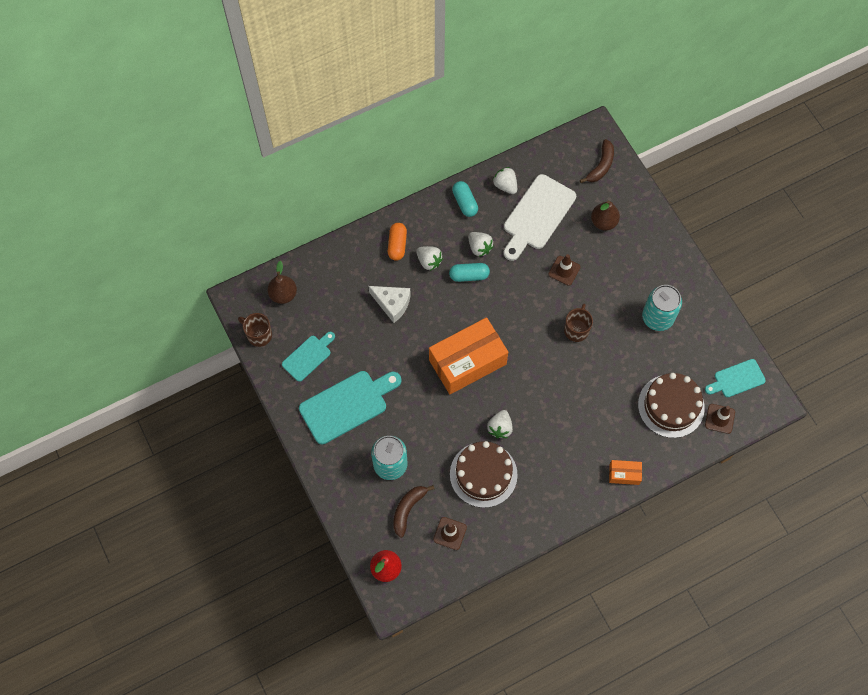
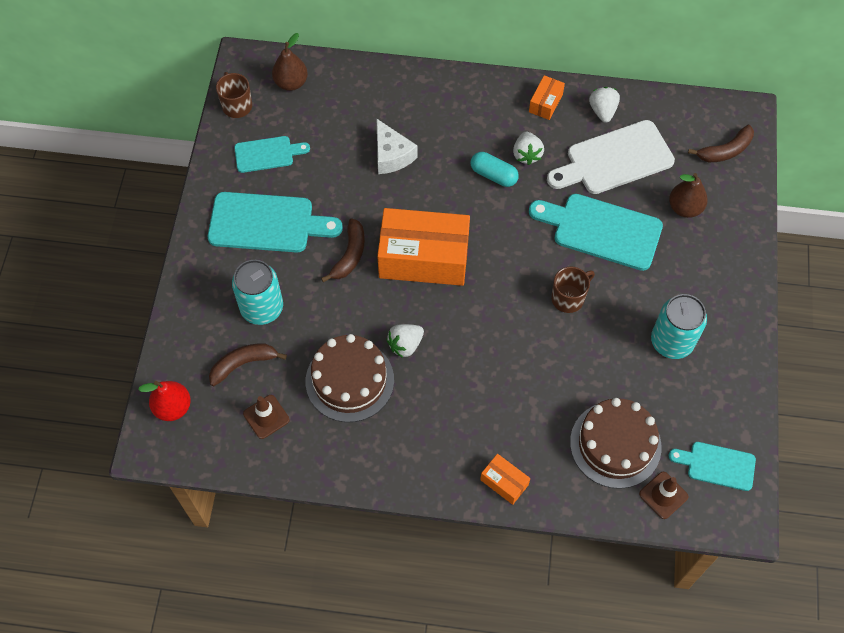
camera: 35 degrees right, 5 degrees down
orange capsule [388,223,407,261] -> none
white strawberry [416,246,443,271] -> none
turquoise capsule [452,181,478,217] -> orange box [529,75,565,120]
brown traffic cone [548,254,580,286] -> turquoise cutting board [529,194,663,271]
none -> brown banana [321,219,365,282]

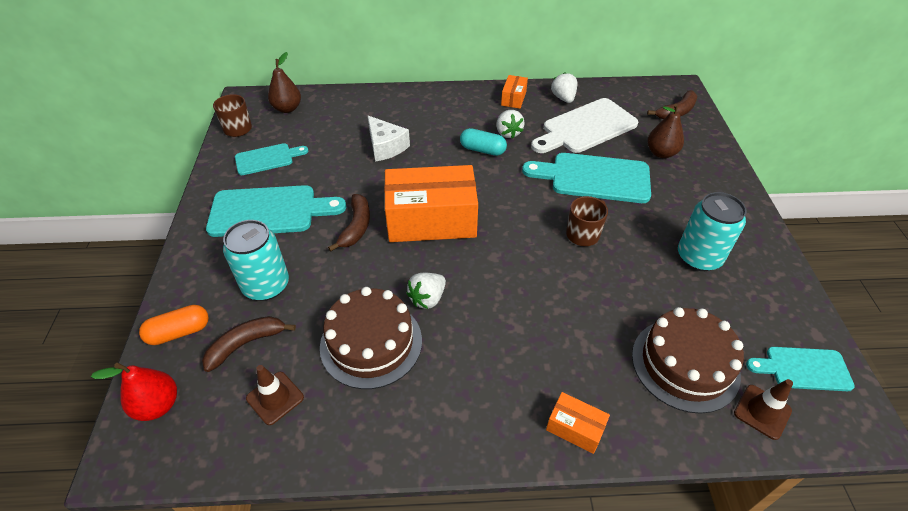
camera: 10 degrees left, 15 degrees down
none -> orange capsule [139,305,209,345]

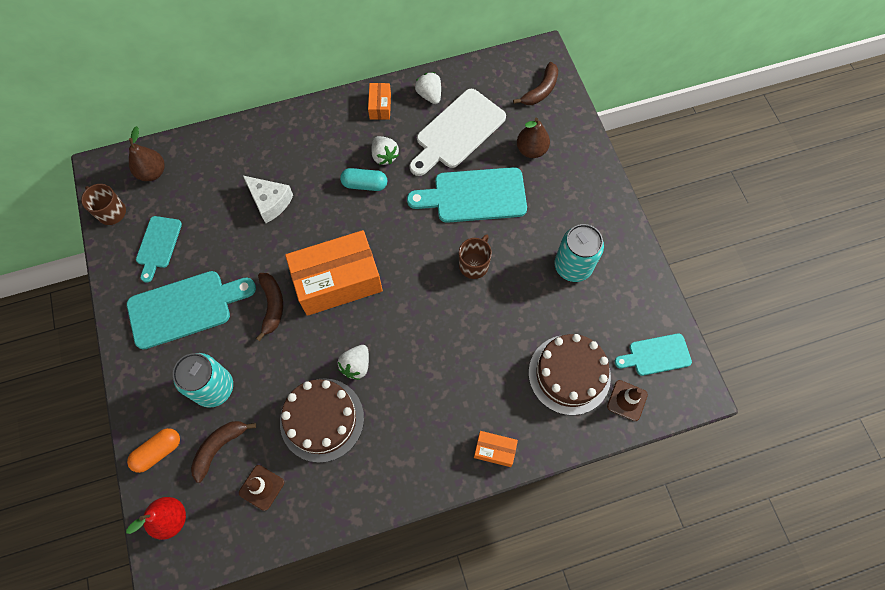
camera: 15 degrees left, 20 degrees up
turquoise cutting board [235,143,308,175] -> turquoise cutting board turned 135 degrees clockwise [136,216,182,283]

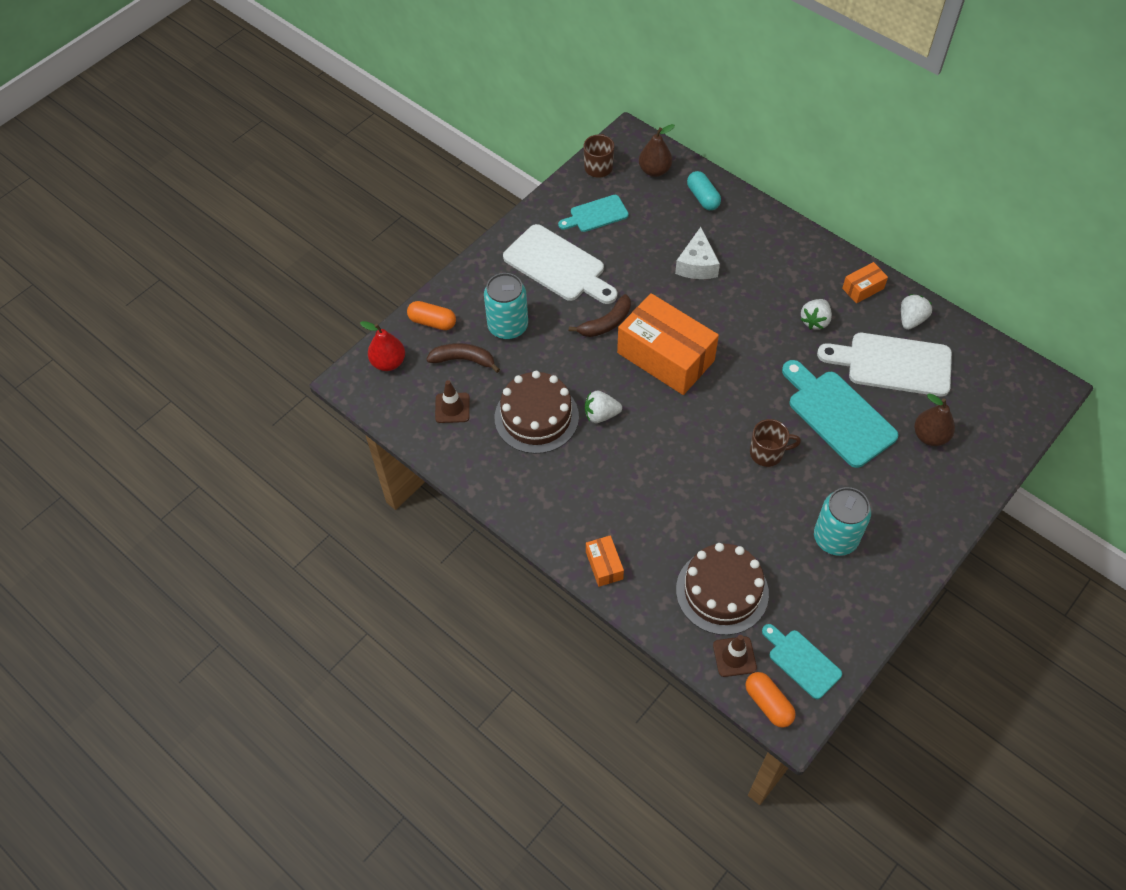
camera: 60 degrees right, 10 degrees down
turquoise cutting board [127,271,256,350] -> white cutting board [503,224,617,304]
turquoise capsule [340,168,387,191] -> turquoise capsule moved to [687,171,721,210]
brown banana [513,62,558,105] -> none
none -> orange capsule [745,672,796,728]

